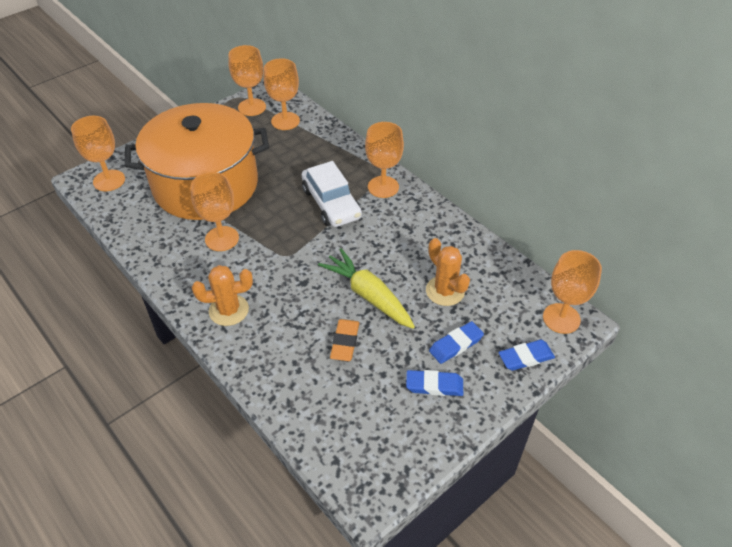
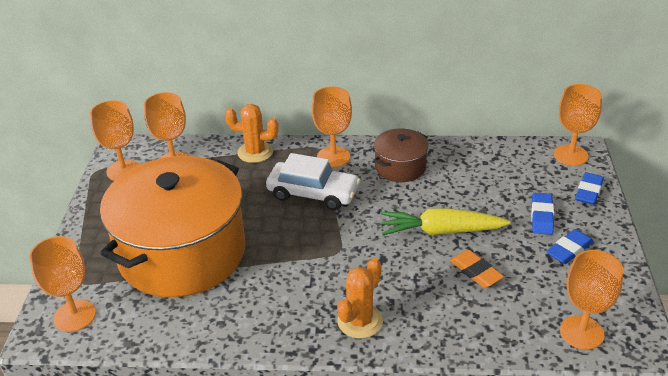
camera: 45 degrees left, 10 degrees down
orange goblet [191,172,239,251] -> orange goblet moved to [560,250,623,350]
orange cactus [426,238,470,306] -> orange cactus moved to [225,104,279,163]
none -> brown pot [373,128,429,182]

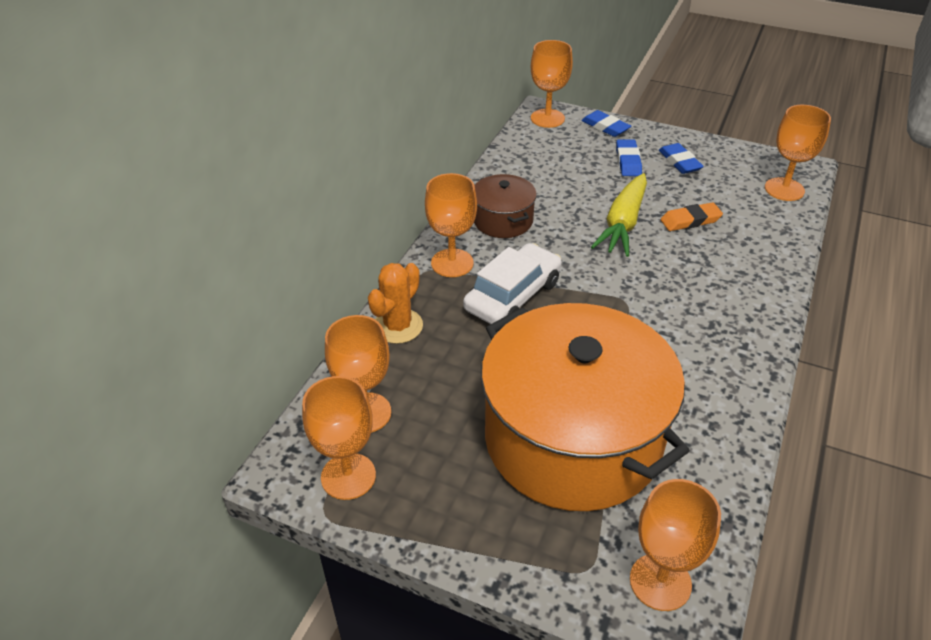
camera: 70 degrees left, 5 degrees up
orange cactus [337,258,383,339] -> none
blue eraser [531,193,554,235] -> blue eraser turned 60 degrees clockwise [616,139,642,176]

